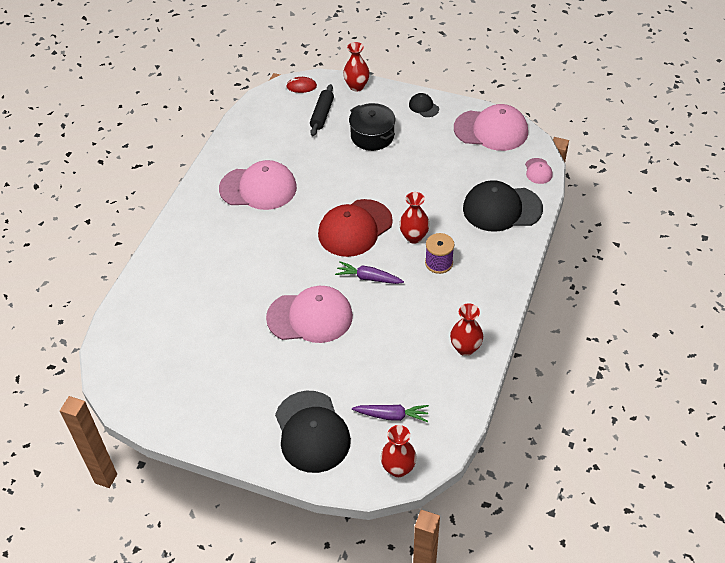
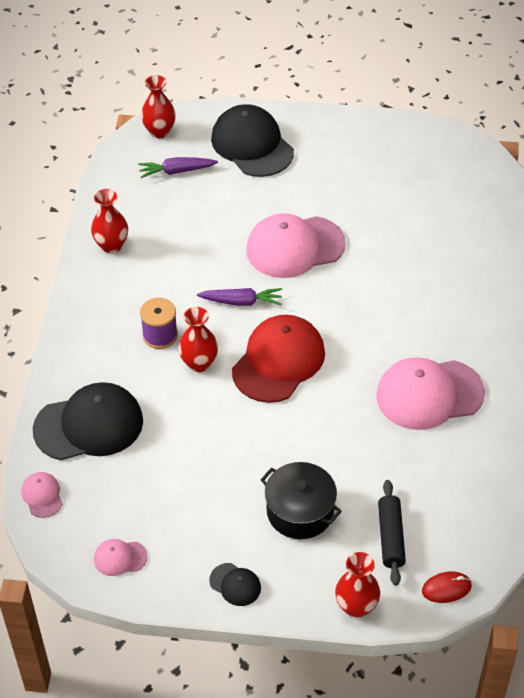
camera: 165 degrees right, 0 degrees up
pink cap [454,104,528,151] -> pink cap [94,539,148,576], size x0.45

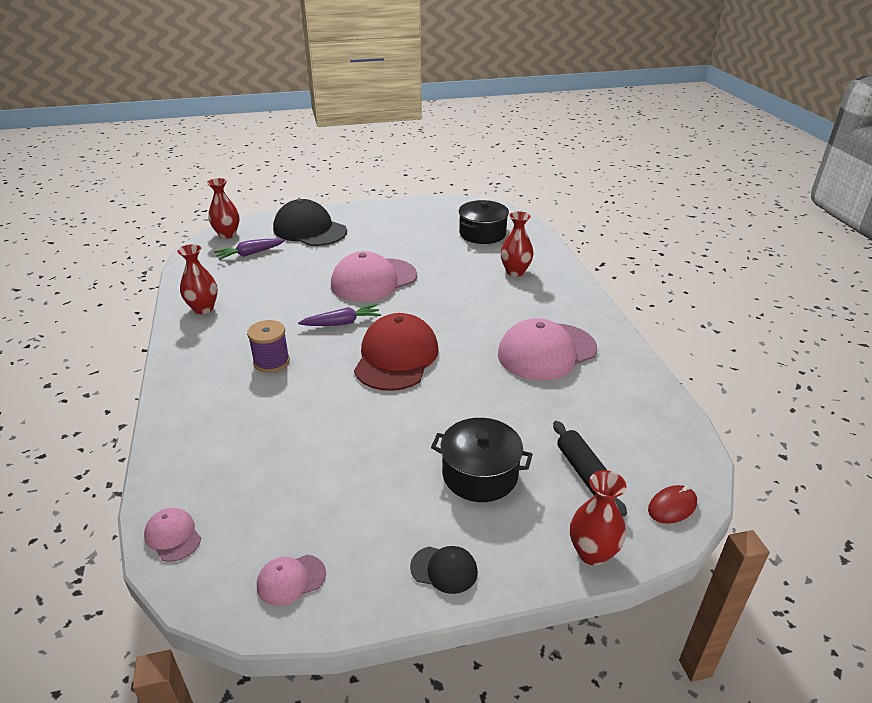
camera: 20 degrees left, 15 degrees down
black cap [33,382,143,460] -> none
red vase [178,307,218,372] -> red vase moved to [501,211,534,277]
none -> black pot [459,200,509,244]

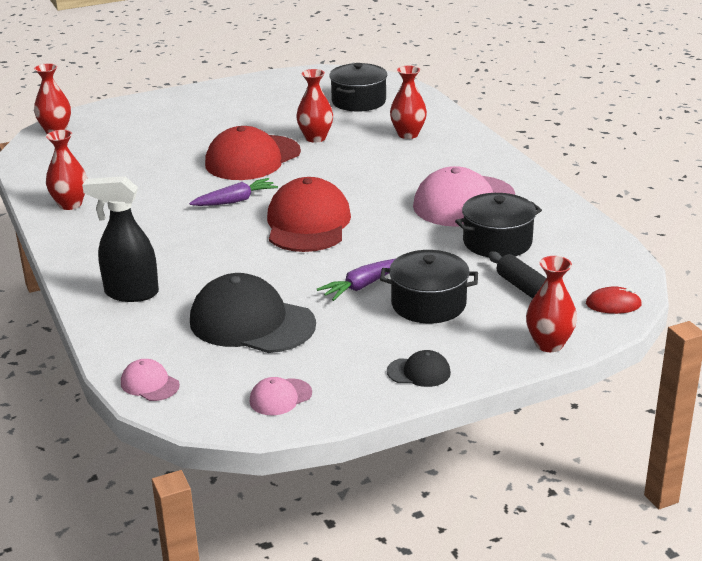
camera: 10 degrees left, 5 degrees down
purple carrot [214,239,285,260] -> purple carrot moved to [317,259,395,301]
purple spool [247,320,290,373] -> none
black cap [273,199,347,246] -> black cap moved to [190,273,316,353]
pink cap [331,251,417,302] -> red cap [205,126,301,180]
red mouse [648,485,697,524] -> red mouse turned 45 degrees clockwise [586,286,642,314]
none -> black spray bottle [82,176,159,302]
none -> red vase [296,69,333,143]
none -> black pot [455,193,542,257]

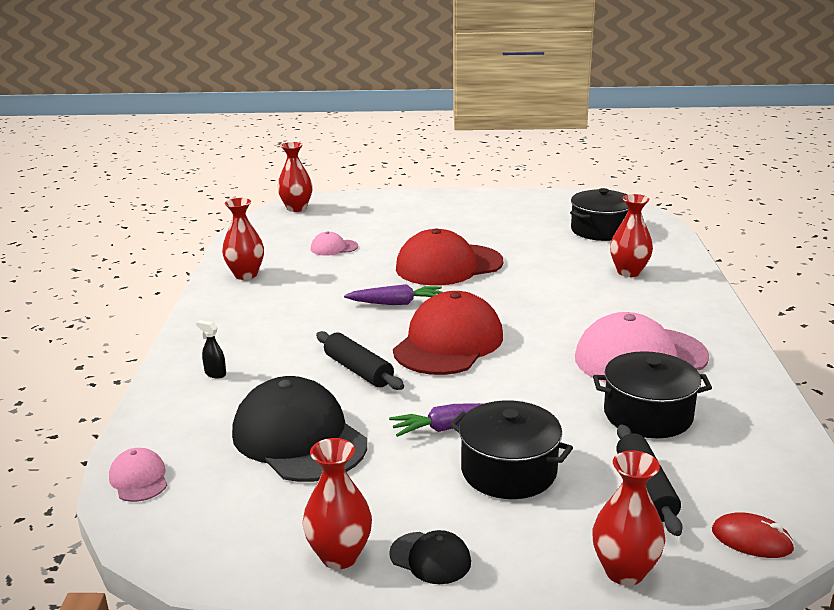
camera: 25 degrees right, 5 degrees down
black spray bottle [82,176,159,302] -> black spray bottle [196,320,226,378], size x0.42
pink cap [249,377,312,415] -> pink cap moved to [311,232,358,256]
red vase [296,69,333,143] -> red vase moved to [303,438,372,569]
none -> black rolling pin [316,331,404,390]

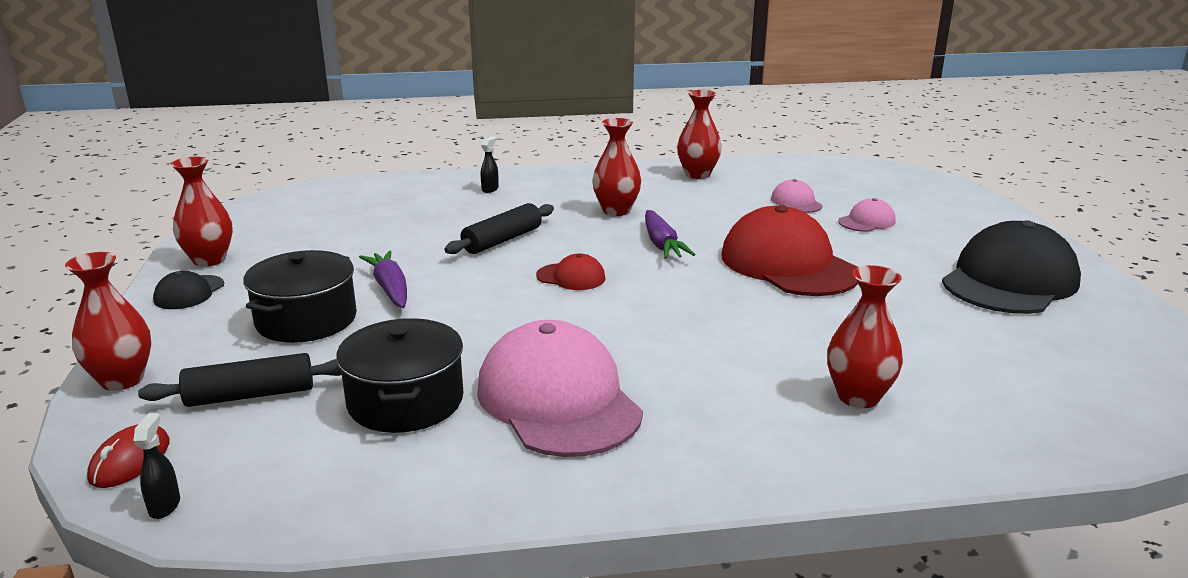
camera: 80 degrees right, 0 degrees up
pink cap [109,448,167,502] -> pink cap moved to [838,198,896,232]
black cap [232,376,367,482] -> black cap moved to [942,220,1081,314]
red vase [277,142,313,212] -> red vase moved to [592,118,641,216]
red cap [393,291,503,375] -> red cap [536,254,605,290], size x0.45
black pot [570,188,628,241] -> none
none -> black spray bottle [133,413,180,519]

